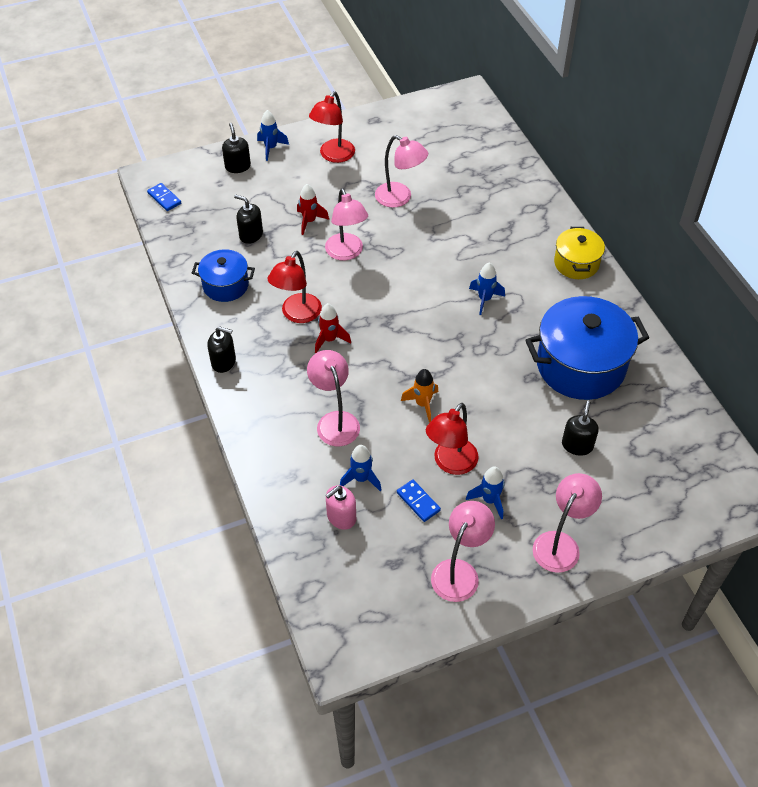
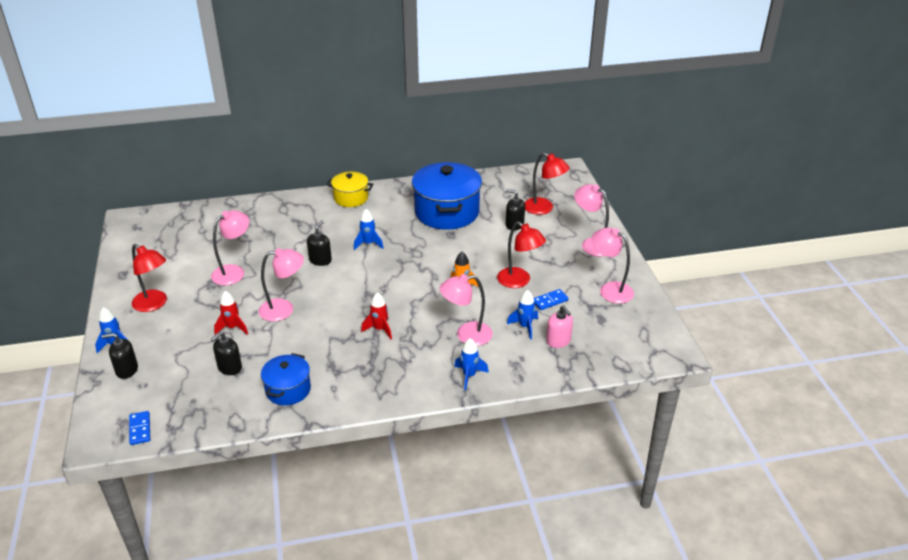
camera: 80 degrees left, 15 degrees down
blue domino [147,183,181,211] -> blue domino turned 75 degrees counterclockwise [129,411,150,445]
black soap dispenser [207,326,236,373] -> black soap dispenser moved to [307,221,332,266]
red lamp [268,251,322,323] -> red lamp moved to [524,152,570,215]
blue rocket [466,466,505,519] -> blue rocket moved to [454,338,489,390]

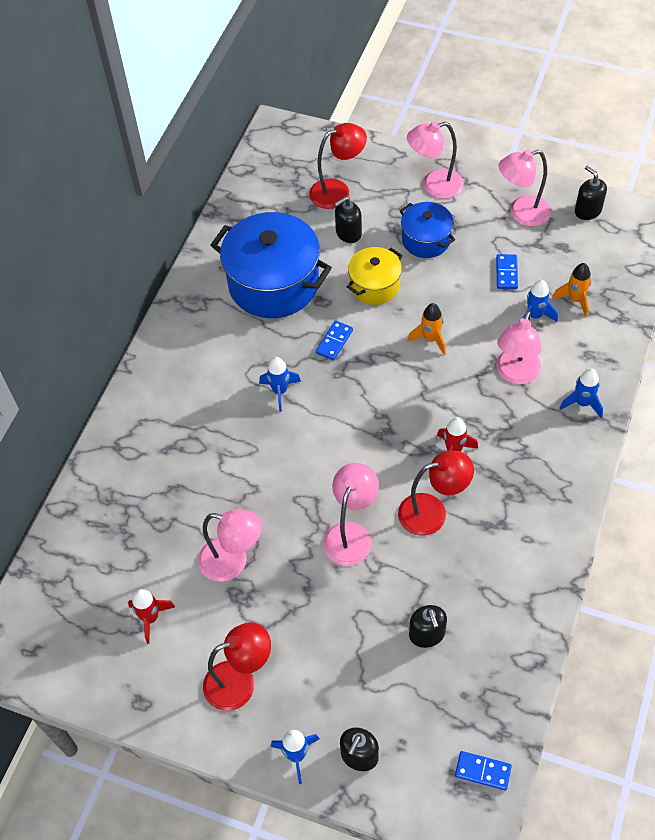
camera: 55 degrees left, 20 degrees up
pink lamp [211,210,249,285] -> pink lamp turned 120 degrees clockwise [198,509,262,582]
red rocket [214,291,248,335] -> red rocket moved to [128,589,175,644]
blue pot [261,353,311,405] -> blue pot moved to [399,202,455,258]
black soap dispenser [307,221,332,266] -> black soap dispenser moved to [575,166,607,220]
yellow pot [326,172,374,207] -> yellow pot moved to [347,247,403,305]
red lamp [497,221,546,288] -> red lamp moved to [398,451,474,536]
pink soap dispenser [546,306,573,348] -> orange rocket [552,263,592,317]
none -> blue domino [316,321,353,361]

